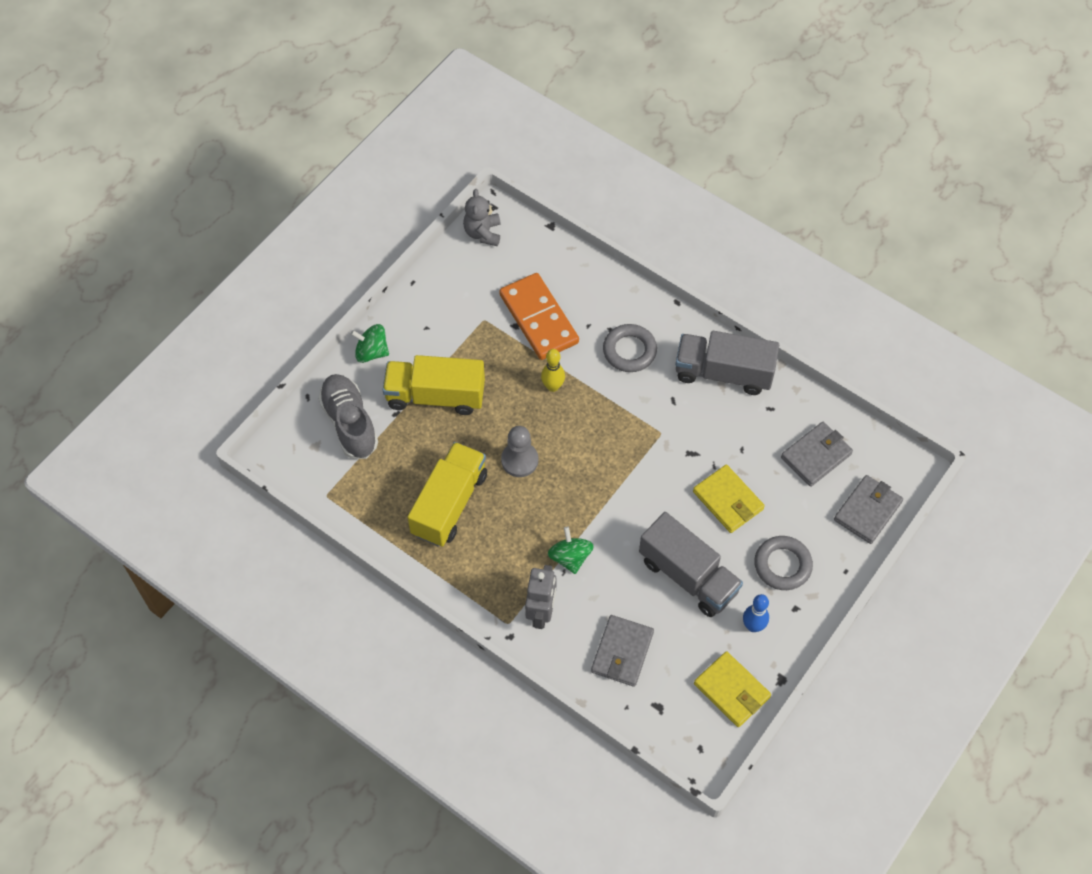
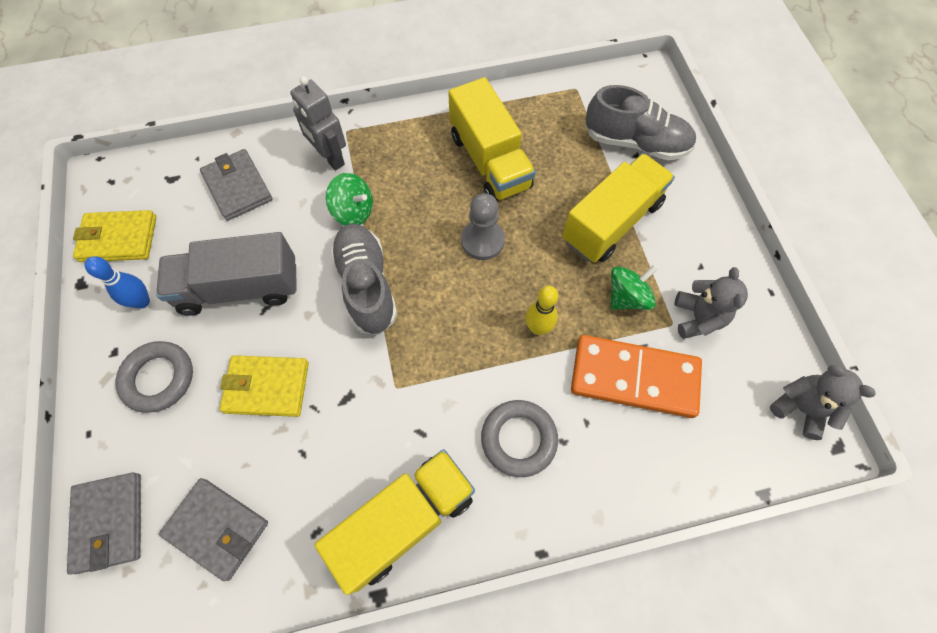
camera: 130 degrees right, 5 degrees up
green spinning top [351,324,389,363] -> green spinning top moved to [611,265,658,310]
grey truck [675,331,779,395] -> yellow truck [315,449,475,595]
grey wallet [781,422,853,487] -> grey wallet turned 60 degrees counterclockwise [159,478,268,581]
none -> grey shoe [330,224,397,335]
none -> grey teddy bear [674,267,748,339]

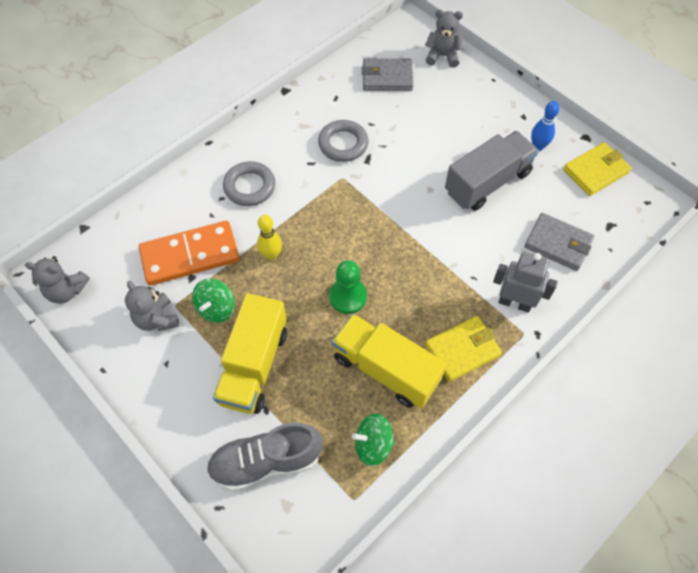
camera: 150 degrees right, 5 degrees down
grey wallet [67,472,141,575] -> grey teddy bear [425,10,464,68]
grey ring [115,341,193,413] -> grey ring moved to [318,120,369,162]
yellow wallet [219,355,309,417] -> yellow wallet moved to [425,316,502,382]
yellow truck [315,449,475,595] -> none
green spinning top [326,173,373,226] -> green spinning top moved to [352,413,394,466]
grey shoe [330,224,397,335] -> none
grey pawn [461,193,505,260] -> green pawn [329,260,367,314]

